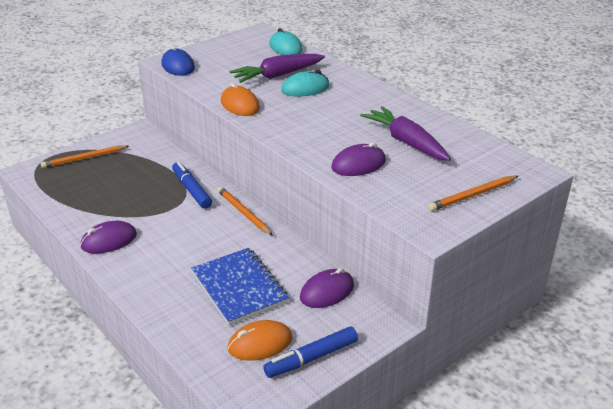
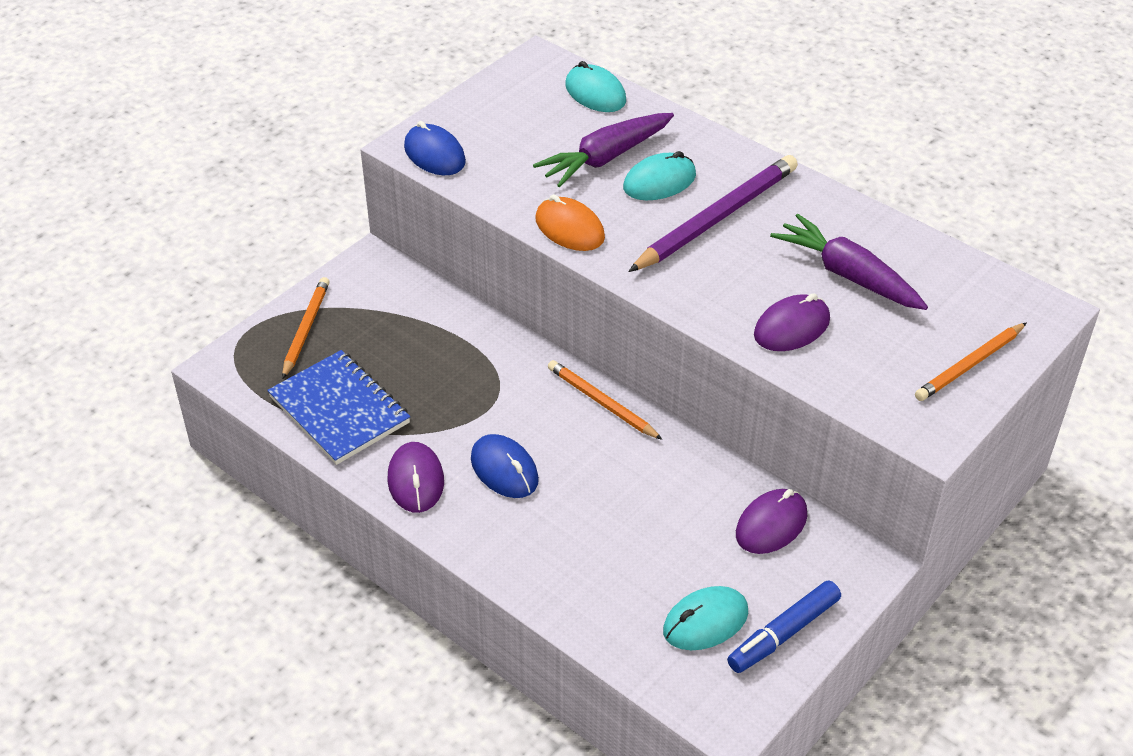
camera: 10 degrees left, 10 degrees up
orange pencil [41,146,129,168] -> orange pencil turned 135 degrees clockwise [282,277,329,379]
purple mouse [80,221,137,254] -> purple mouse turned 60 degrees counterclockwise [388,442,444,513]
blue marker [172,161,212,209] -> none
blue notebook [191,248,289,325] -> blue notebook moved to [267,350,410,465]
orange mouse [228,320,292,361] -> turquoise mouse [663,586,748,650]
none -> blue mouse [471,434,539,498]
none -> purple pencil [628,155,798,272]

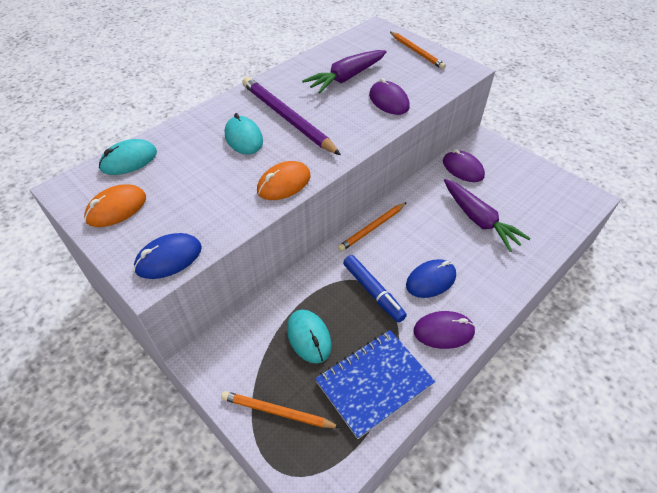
camera: 85 degrees left, 5 degrees up
purple carrot [533,113,674,187] -> purple carrot moved to [444,179,531,252]
turquoise mouse [663,586,748,650] -> turquoise mouse moved to [287,310,331,363]
blue marker [727,580,841,673] -> blue marker moved to [343,255,407,323]
none -> orange mouse [84,184,146,227]

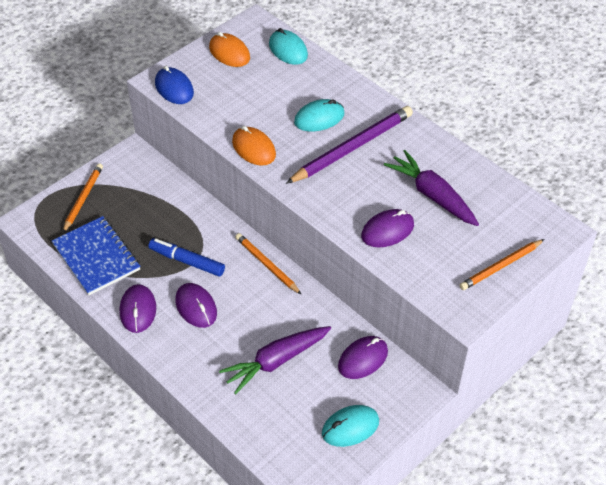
camera: 90 degrees right, 0 degrees up
turquoise mouse [287,310,331,363] -> turquoise mouse moved to [322,405,379,447]
blue marker [343,255,407,323] -> blue marker turned 60 degrees clockwise [148,238,225,277]
blue mouse [406,259,456,298] -> purple mouse [175,283,217,328]

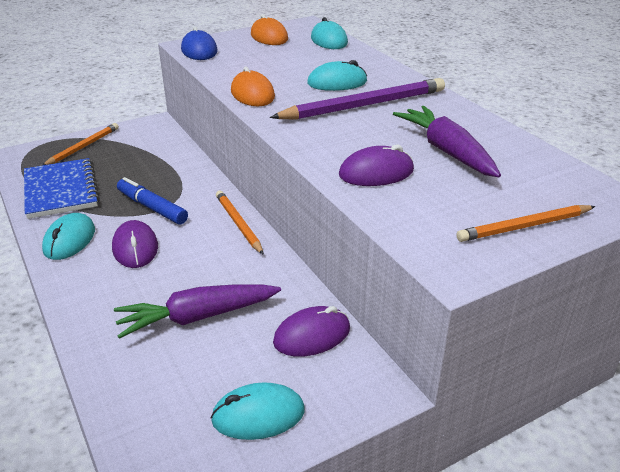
camera: 15 degrees right, 15 degrees down
purple mouse [120,284,156,333] -> turquoise mouse [42,213,95,260]

